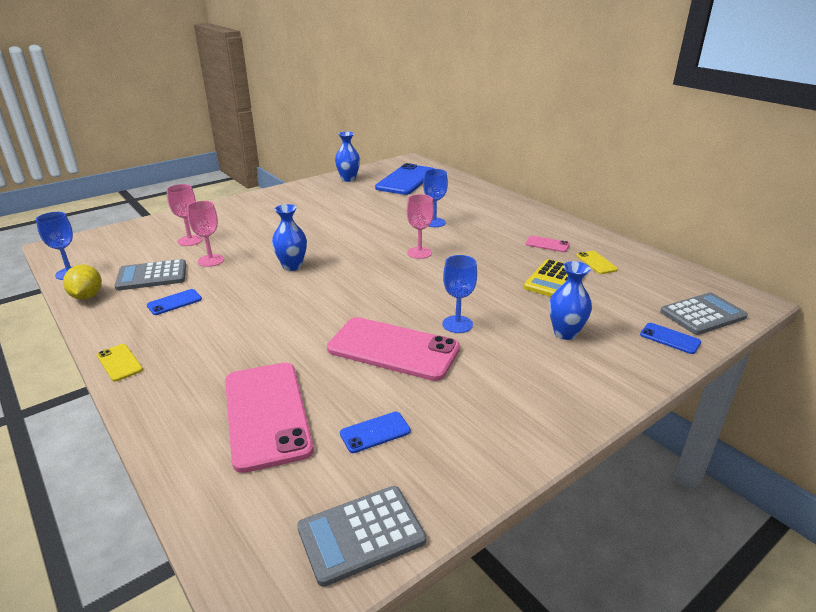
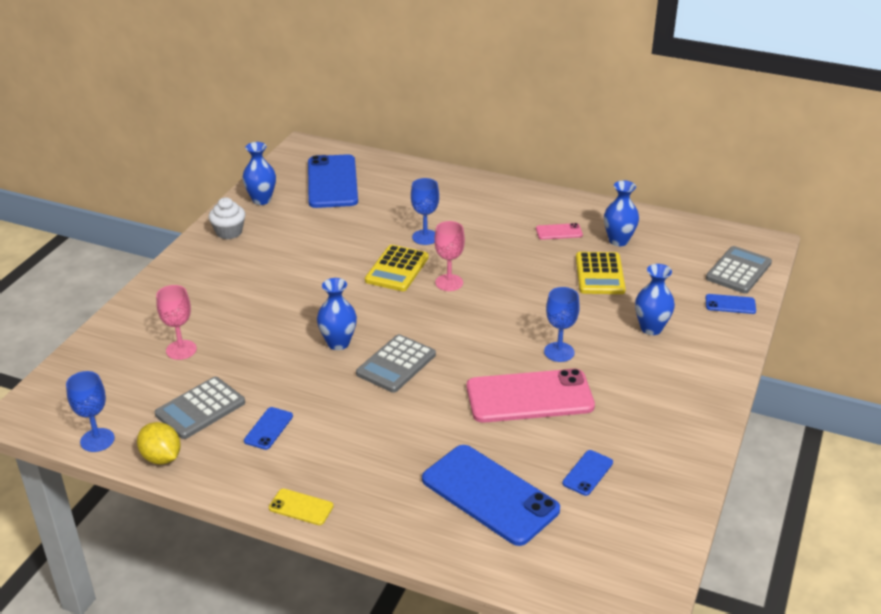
camera: 30 degrees left, 5 degrees up
pink goblet [187,201,224,267] -> none
pink phone [225,363,314,473] -> blue phone [422,445,560,546]
grey calculator [297,486,426,587] -> grey calculator moved to [356,334,436,393]
yellow phone [576,251,618,274] -> blue vase [604,180,639,246]
none -> white cupcake [209,197,246,239]
none -> yellow calculator [365,245,429,291]

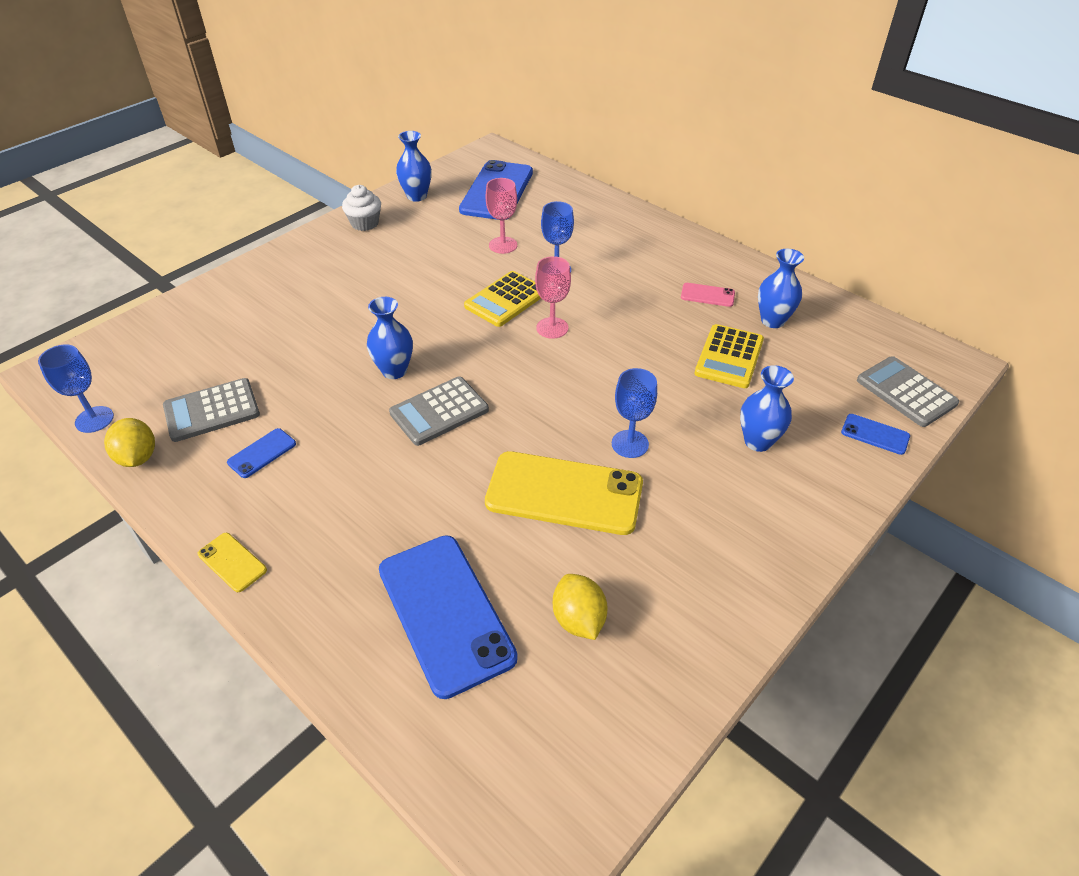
camera: 20 degrees right, 10 degrees up
pink goblet [156,285,197,360] -> pink goblet moved to [486,178,517,254]
pink phone [467,369,595,423] -> yellow phone [485,451,643,535]
blue phone [562,450,613,496] -> yellow lemon [553,574,608,640]
grey calculator [706,246,772,294] -> grey calculator turned 90 degrees counterclockwise [857,356,959,427]

